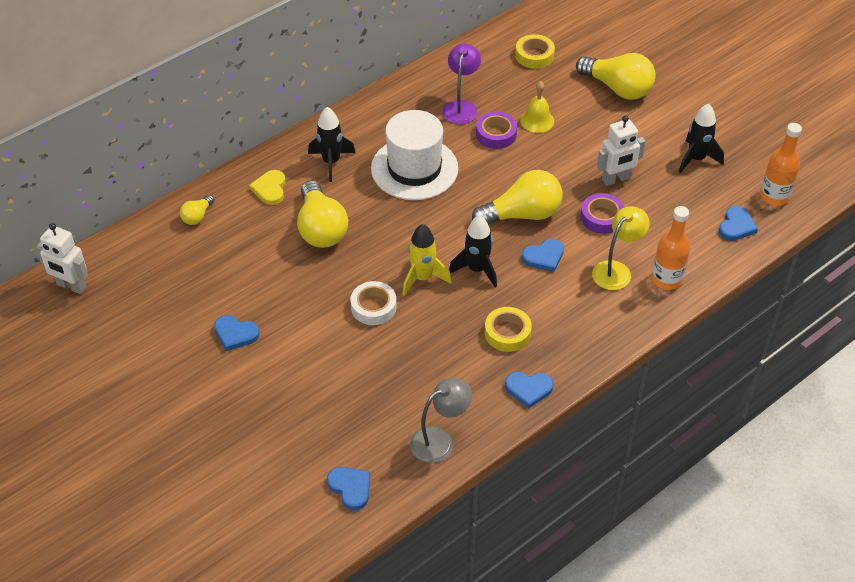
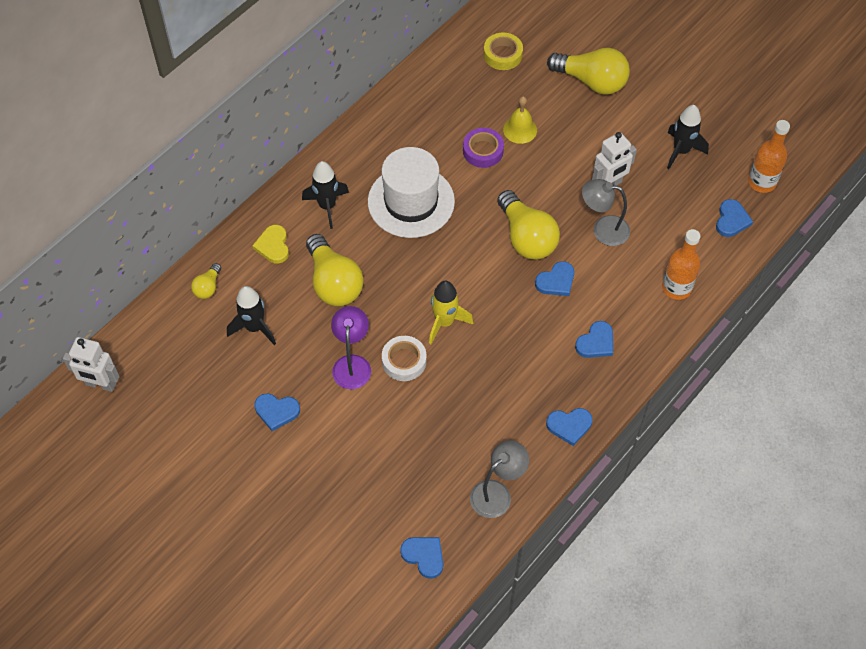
camera: 10 degrees left, 10 degrees up
purple lamp [442,43,481,124] -> purple lamp moved to [331,306,371,389]
black rocket [449,215,497,287] -> black rocket moved to [227,286,276,345]
yellow light bulb [472,170,563,225] -> yellow light bulb turned 90 degrees clockwise [497,190,560,260]
yellow tape [485,307,532,352] -> none
purple tape [580,193,624,234] -> grey lamp [582,179,630,246]
yellow lamp [592,206,650,290] -> none
none -> blue heart [575,321,613,358]

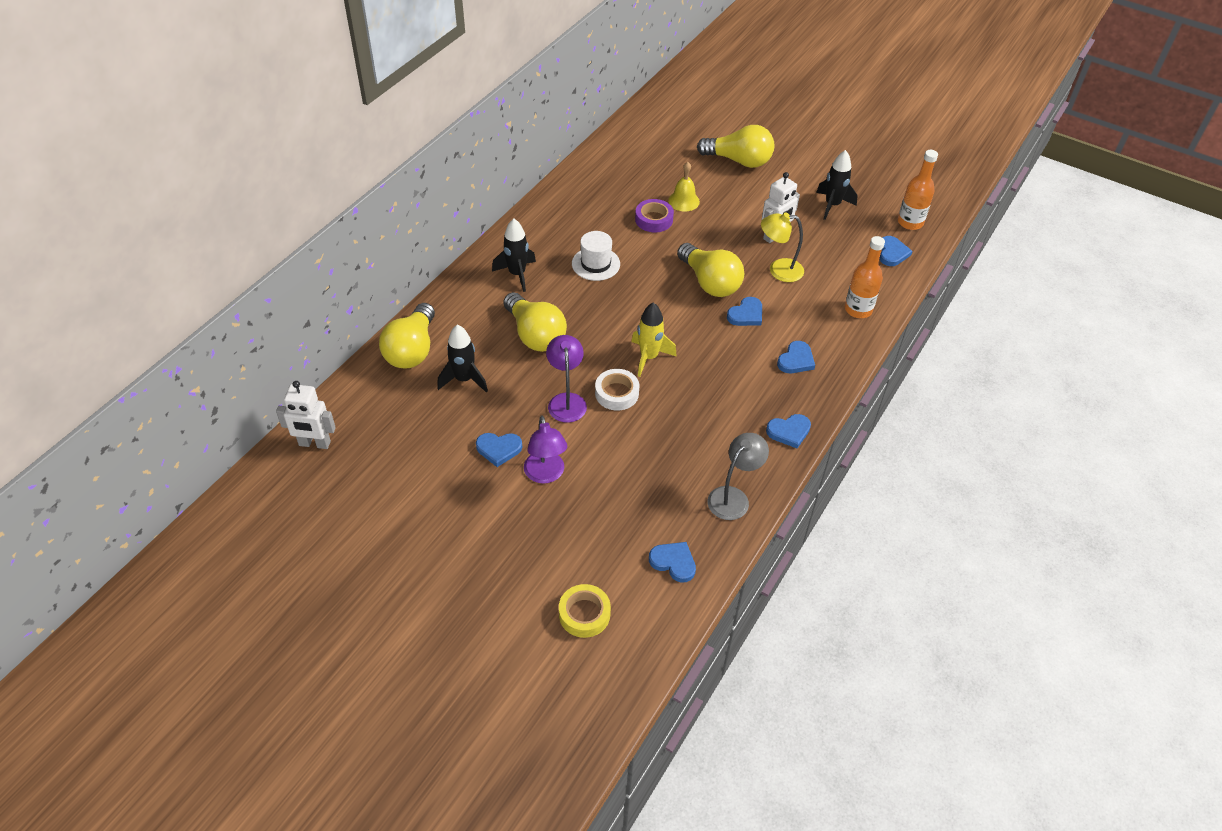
camera: 10 degrees left, 10 degrees down
yellow light bulb [191,263,221,299] -> yellow light bulb [379,303,435,369], size x2.06
yellow heart [252,225,289,264] -> none
white hat [368,147,455,238] -> white hat [572,231,620,281], size x0.59
yellow tape [484,33,523,70] -> yellow tape moved to [559,584,611,638]
grey lamp [582,179,630,246] -> yellow lamp [761,212,804,282]
none -> purple lamp [524,415,568,484]

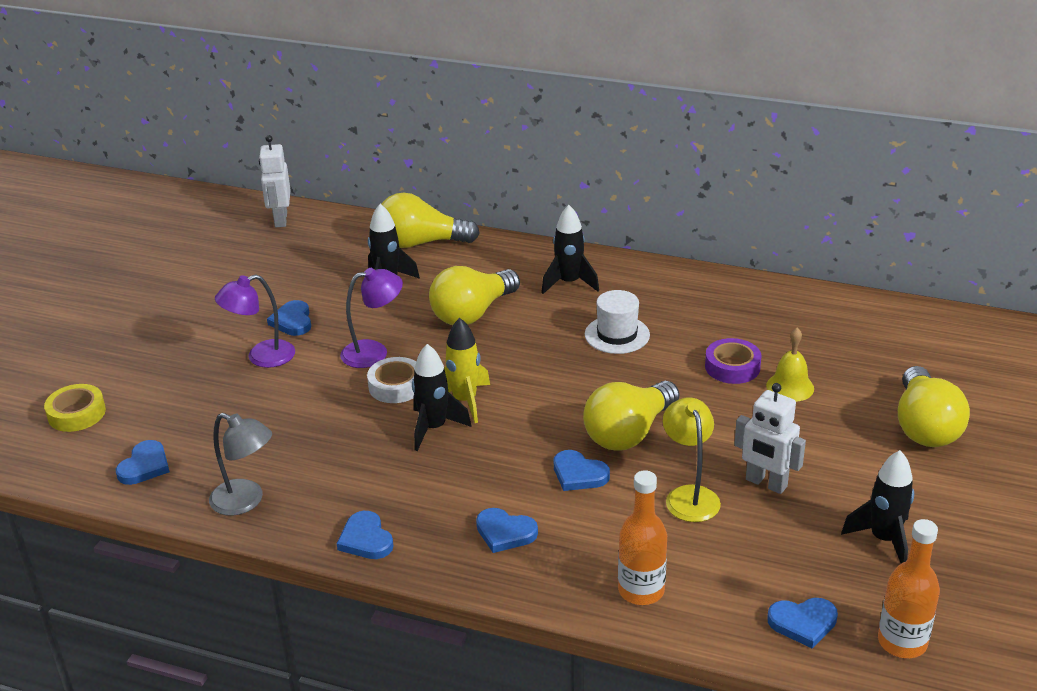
camera: 80 degrees right, 15 degrees down
none -> black rocket [412,344,472,451]

